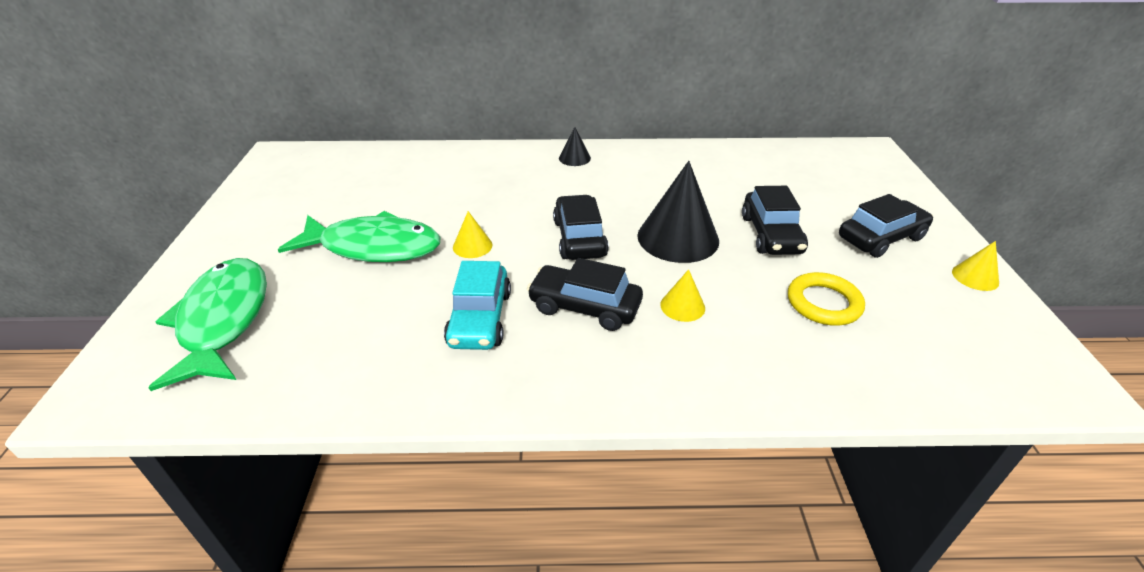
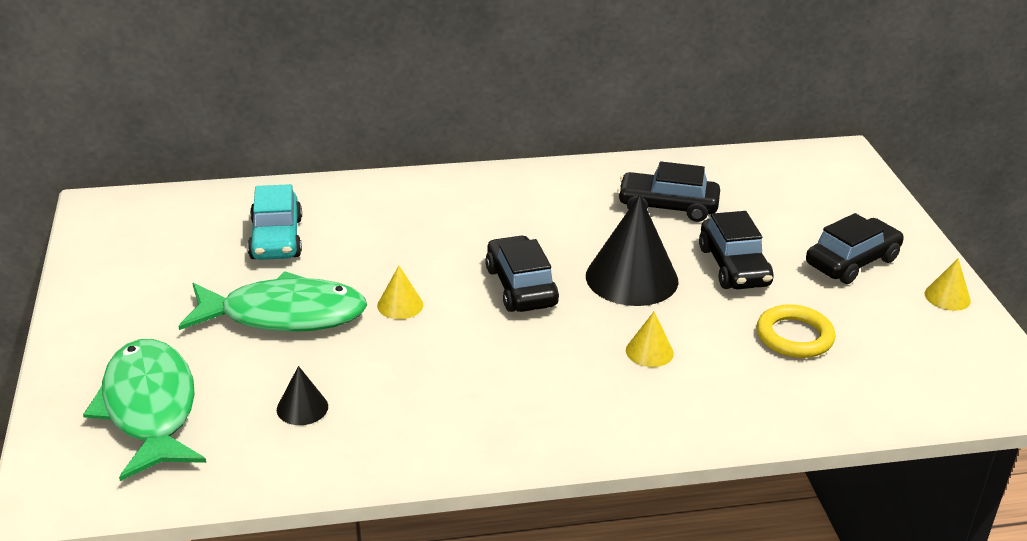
camera: 10 degrees left, 5 degrees down
turquoise car [444,261,511,350] -> turquoise car moved to [248,184,302,260]
black car [527,258,643,331] -> black car moved to [617,161,720,222]
black cone [559,127,591,166] -> black cone moved to [277,366,328,425]

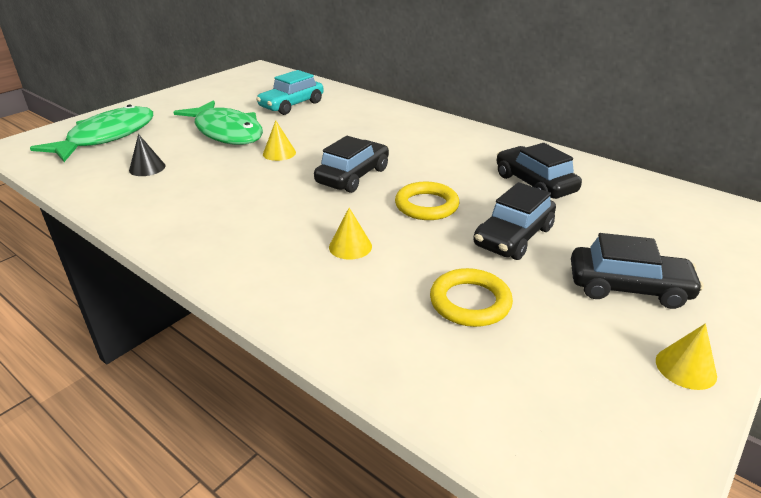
camera: 50 degrees right, 0 degrees up
black cone [586,194,679,306] -> yellow ring [395,182,460,220]

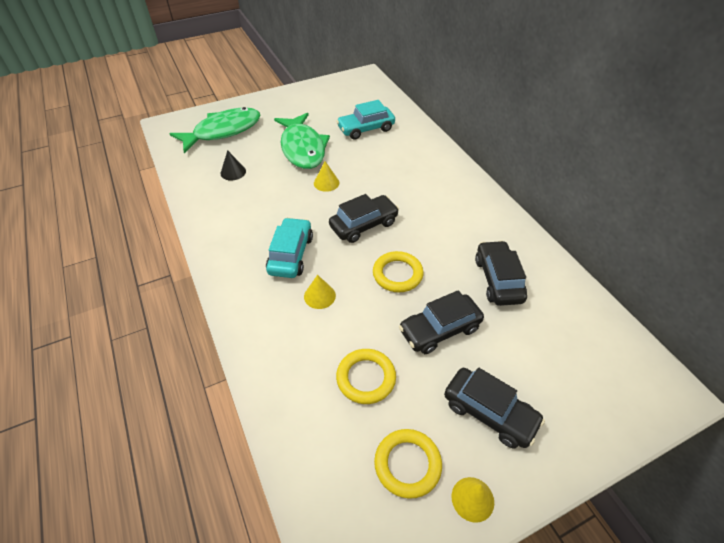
camera: 25 degrees right, 15 degrees up
none -> turquoise car [266,217,313,278]
none -> yellow ring [374,429,442,499]

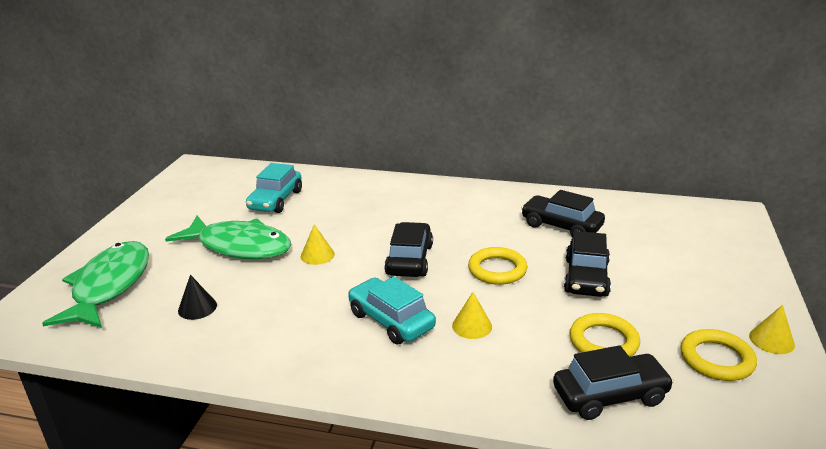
camera: 50 degrees left, 20 degrees down
black car [444,368,545,448] -> black car moved to [553,345,674,420]

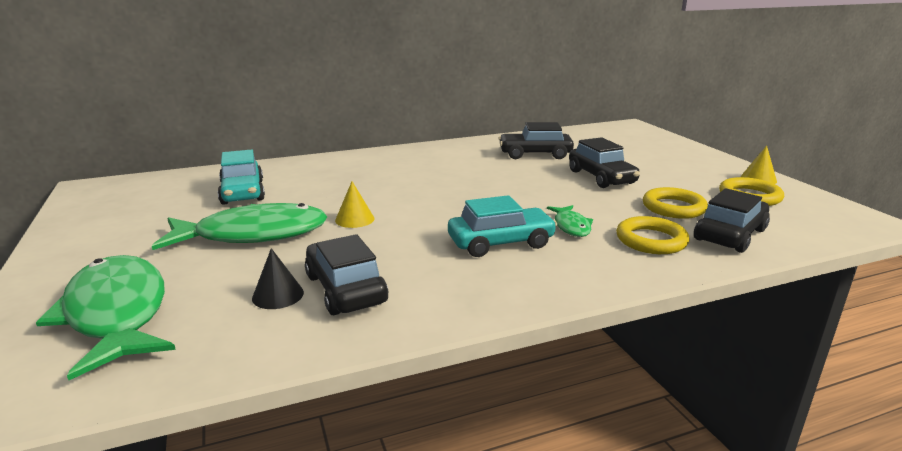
camera: 35 degrees left, 5 degrees down
turquoise car [348,276,436,345] -> turquoise car turned 150 degrees clockwise [448,195,557,257]
black car [384,222,433,277] -> black car moved to [305,234,388,315]
yellow cone [452,292,492,339] -> green fish [547,205,593,237]
yellow ring [468,247,527,285] -> yellow ring moved to [616,216,689,254]

